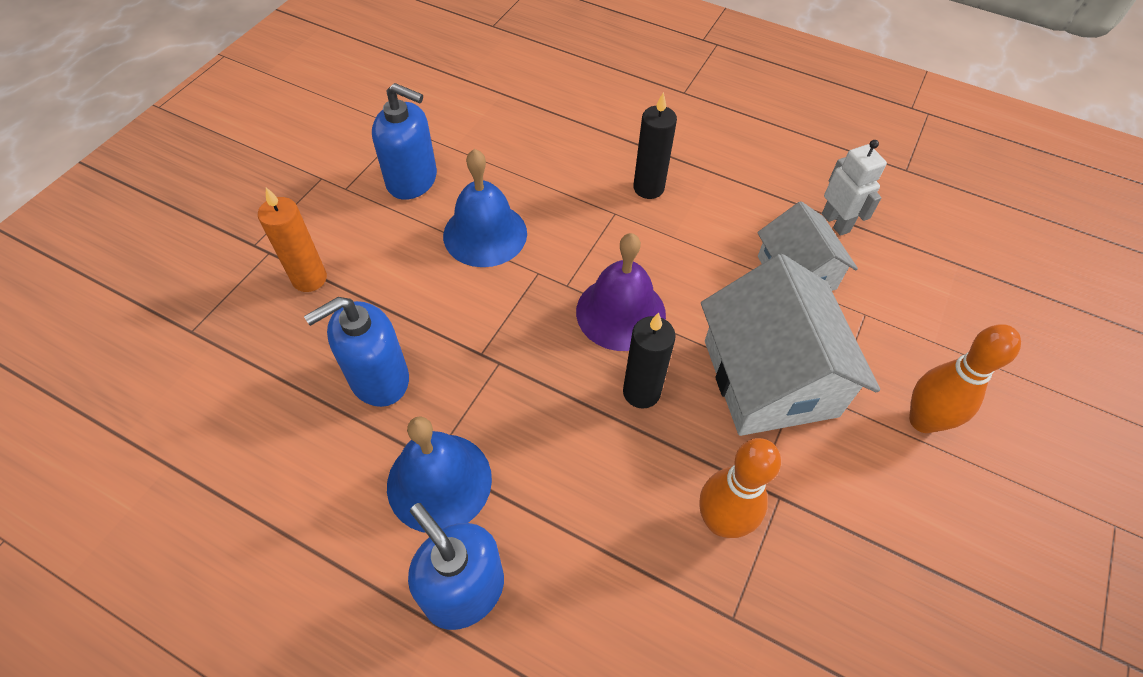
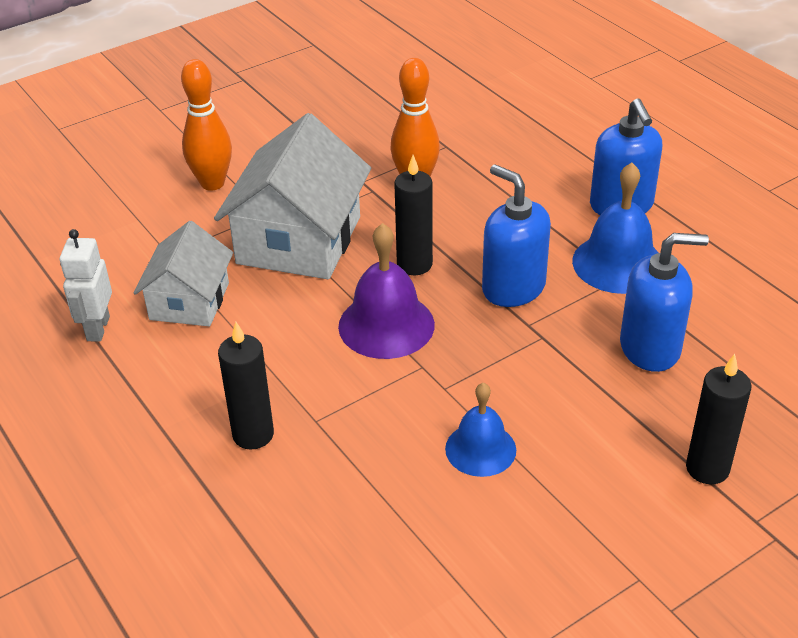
camera: 150 degrees left, 15 degrees down
orange candle [258,187,327,292] -> black candle [686,354,751,484]
blue soap dispenser [372,83,437,200] -> blue soap dispenser moved to [482,164,551,307]
blue bell [443,149,527,267] -> blue bell [445,383,516,477], size x0.66

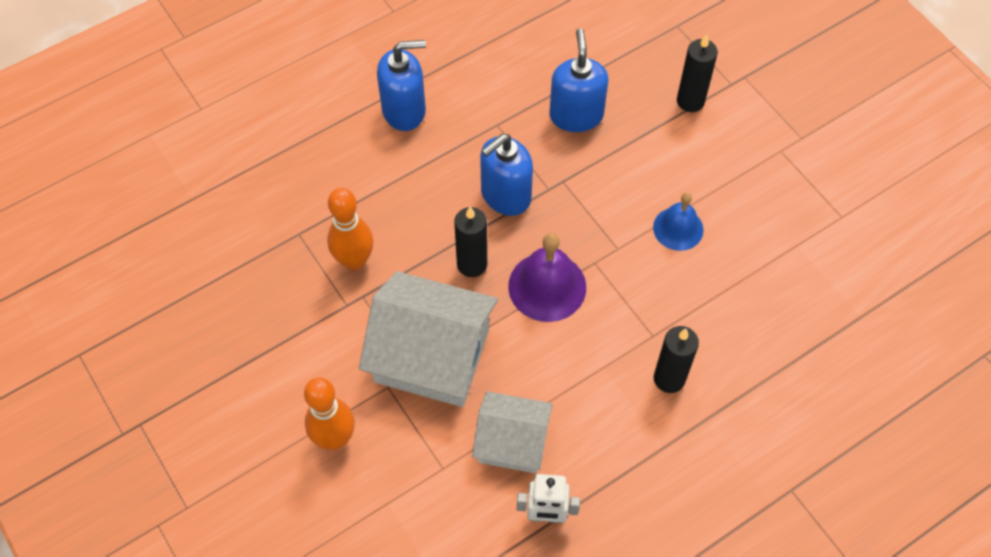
camera: 90 degrees left, 20 degrees up
blue bell [572,163,658,294] -> none

